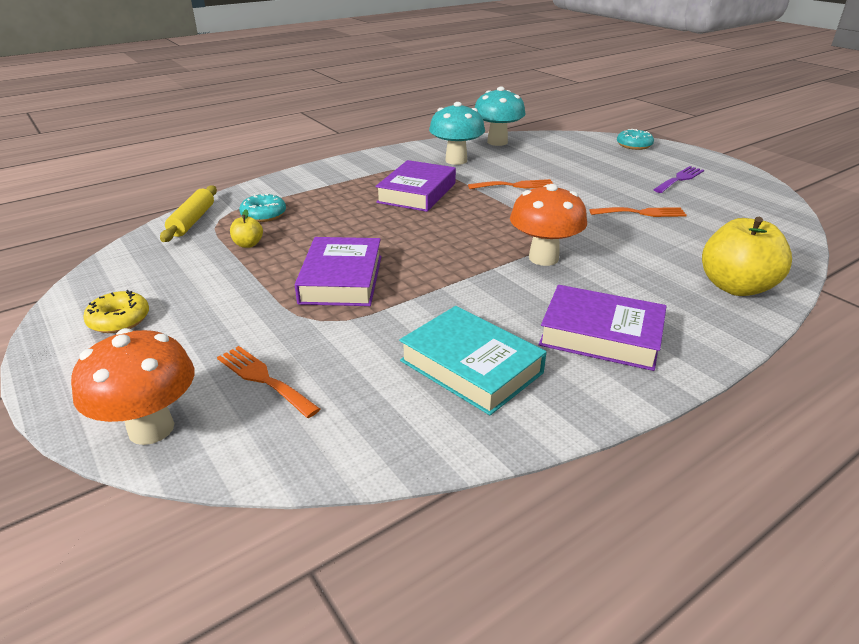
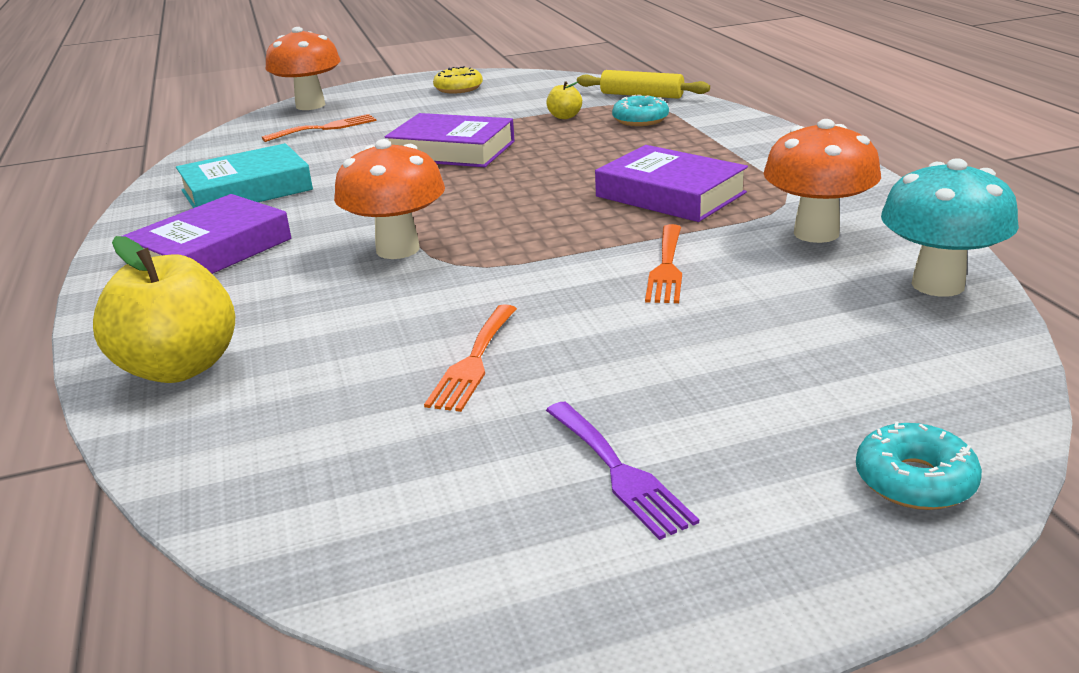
camera: 110 degrees right, 5 degrees down
turquoise mushroom [429,102,485,165] -> orange mushroom [763,119,881,243]

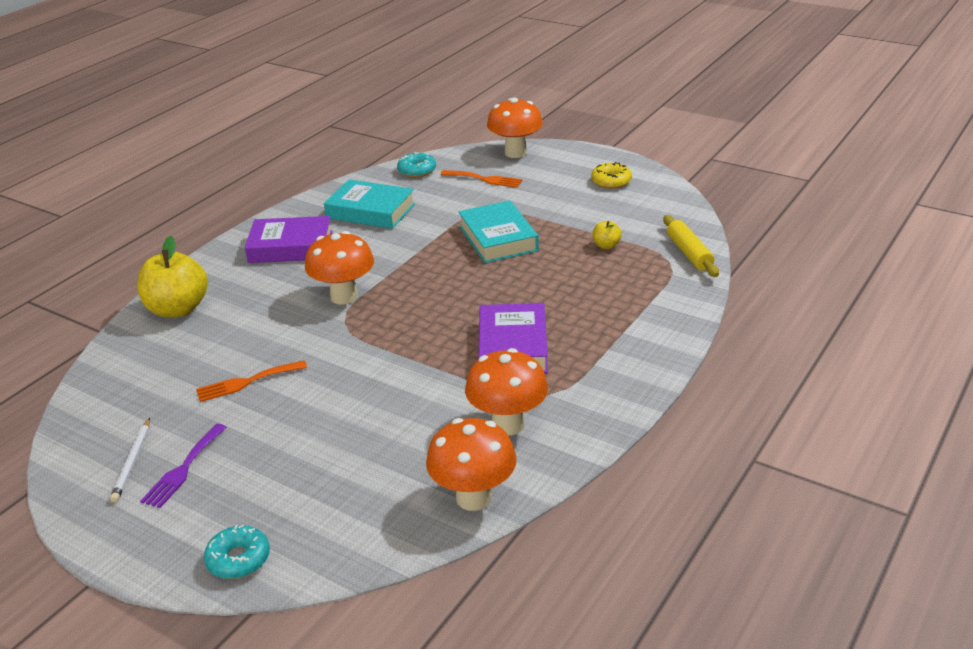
camera: 50 degrees right, 5 degrees up
purple book [385,113,515,167] -> turquoise book [458,201,539,263]
turquoise donut [612,95,669,126] -> turquoise donut moved to [397,152,436,177]
orange fork [645,224,682,303] -> none
turquoise mushroom [881,158,1019,297] -> orange mushroom [426,418,517,511]
none -> white pencil [110,418,150,502]

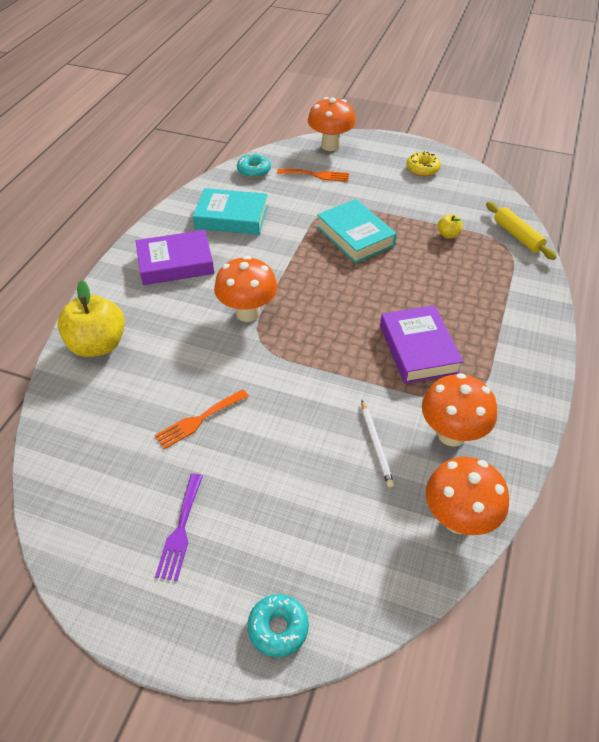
camera: 15 degrees left, 15 degrees up
white pencil [110,418,150,502] -> white pencil moved to [361,400,394,487]

